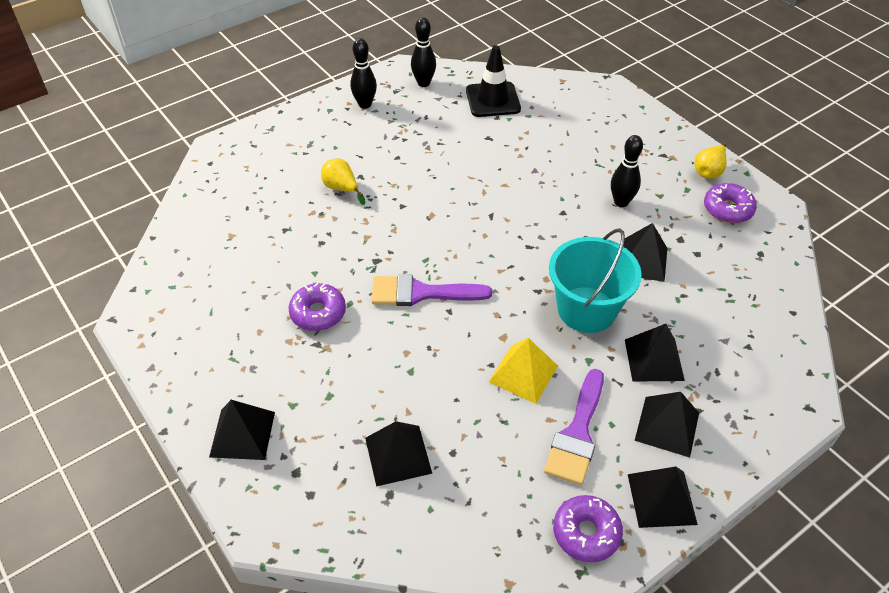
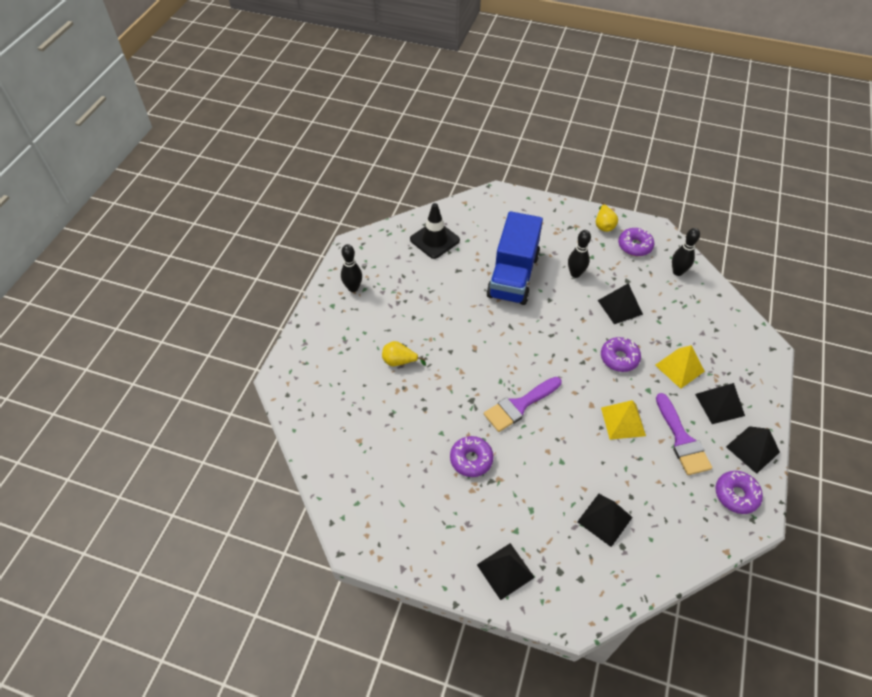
camera: 35 degrees left, 5 degrees up
black bowling pin [411,17,436,87] -> black bowling pin moved to [672,228,700,276]
turquoise bucket [549,228,642,333] -> purple donut [601,337,641,372]
black pyramid [625,324,685,382] -> yellow pyramid [655,345,705,389]
none -> blue truck [486,211,543,305]

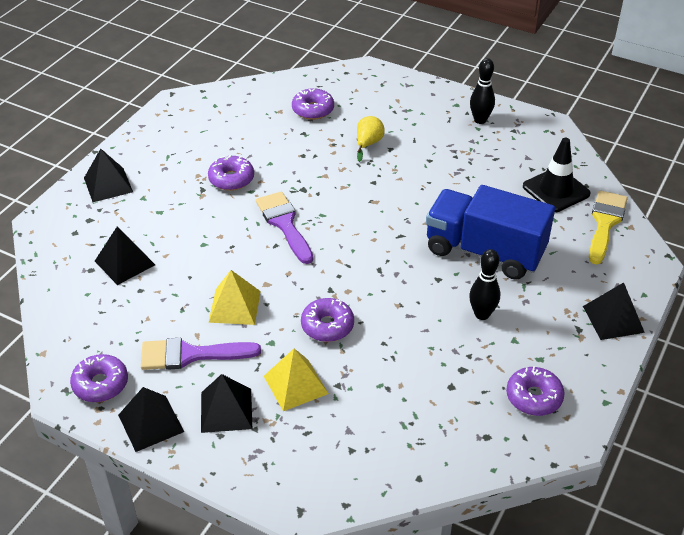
camera: 100 degrees right, 10 degrees down
yellow pear [596,202,618,232] -> none
black pyramid [598,283,643,324] -> black pyramid moved to [583,282,645,340]
black bowling pin [672,228,700,276] -> none
none -> purple donut [292,88,334,120]
none -> yellow brush [589,190,628,264]

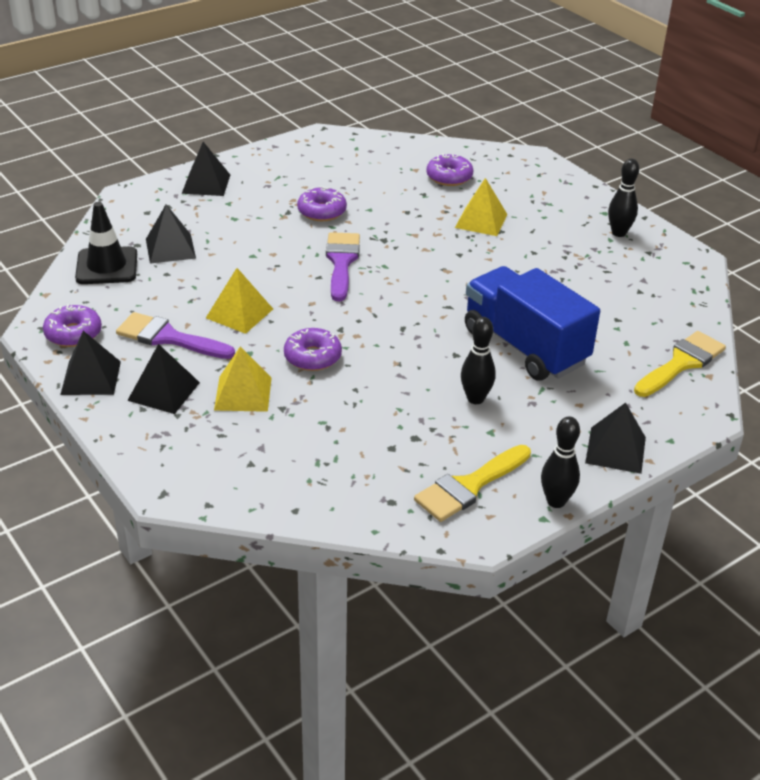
camera: 25 degrees right, 5 degrees down
yellow pear [357,116,385,162] -> yellow pyramid [455,178,508,236]
purple donut [506,366,565,416] -> yellow brush [414,445,531,522]
black traffic cone [523,138,591,212] -> black traffic cone moved to [75,202,137,284]
none -> black bowling pin [541,417,580,508]

